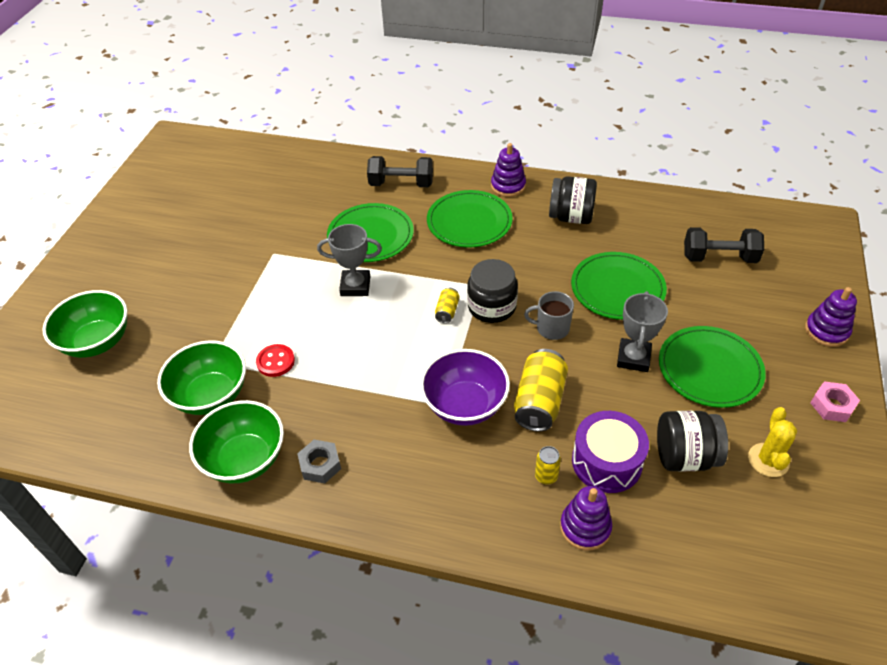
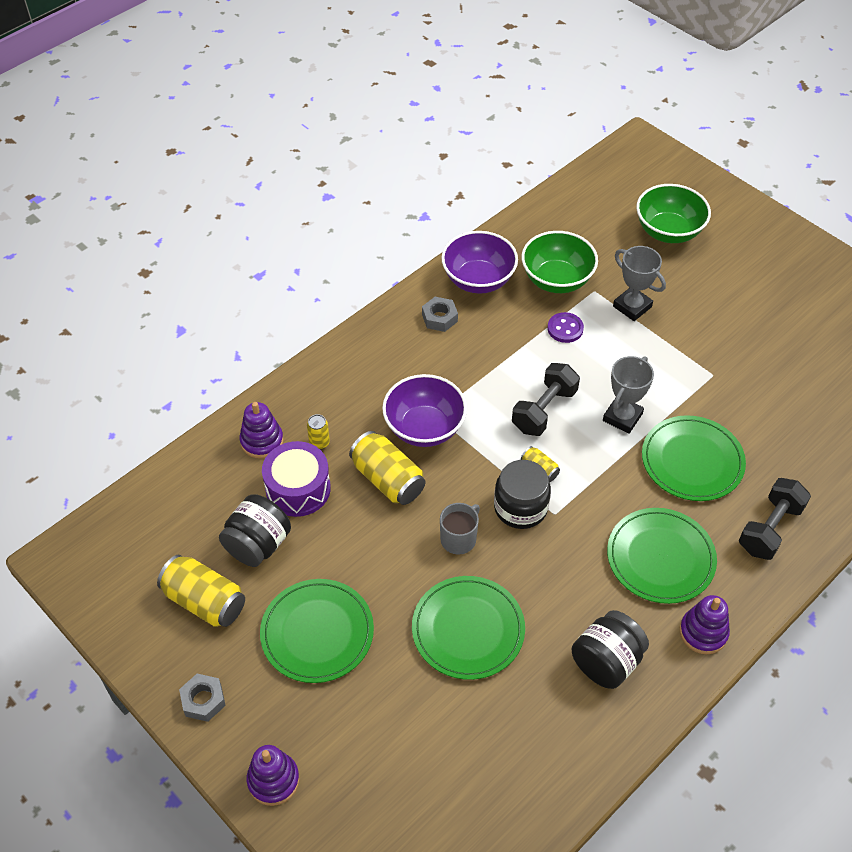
camera: 120 degrees right, 5 degrees up
green bowl [189,400,284,483] -> purple bowl [441,231,518,294]
red button [256,344,295,377] -> purple button [547,312,584,343]
grey trophy [617,291,668,372] -> grey trophy moved to [613,246,666,321]
black dumbbell [684,227,764,263] -> black dumbbell moved to [512,363,580,436]
yellow cactus [748,407,797,477] -> yellow can [157,555,245,627]
pink nut [811,381,860,422] -> grey nut [179,674,226,722]

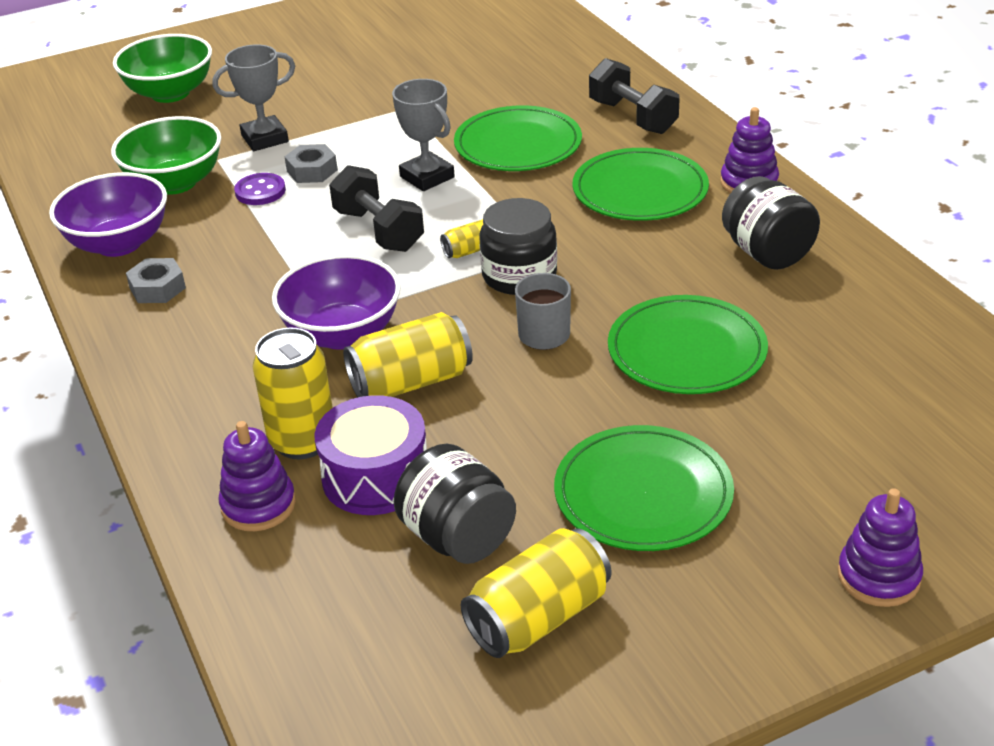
camera: 70 degrees left, 15 degrees down
grey nut [179,674,226,722] -> grey nut moved to [285,144,338,183]
yellow can [307,414,330,450] -> yellow can [253,328,333,459], size x2.00

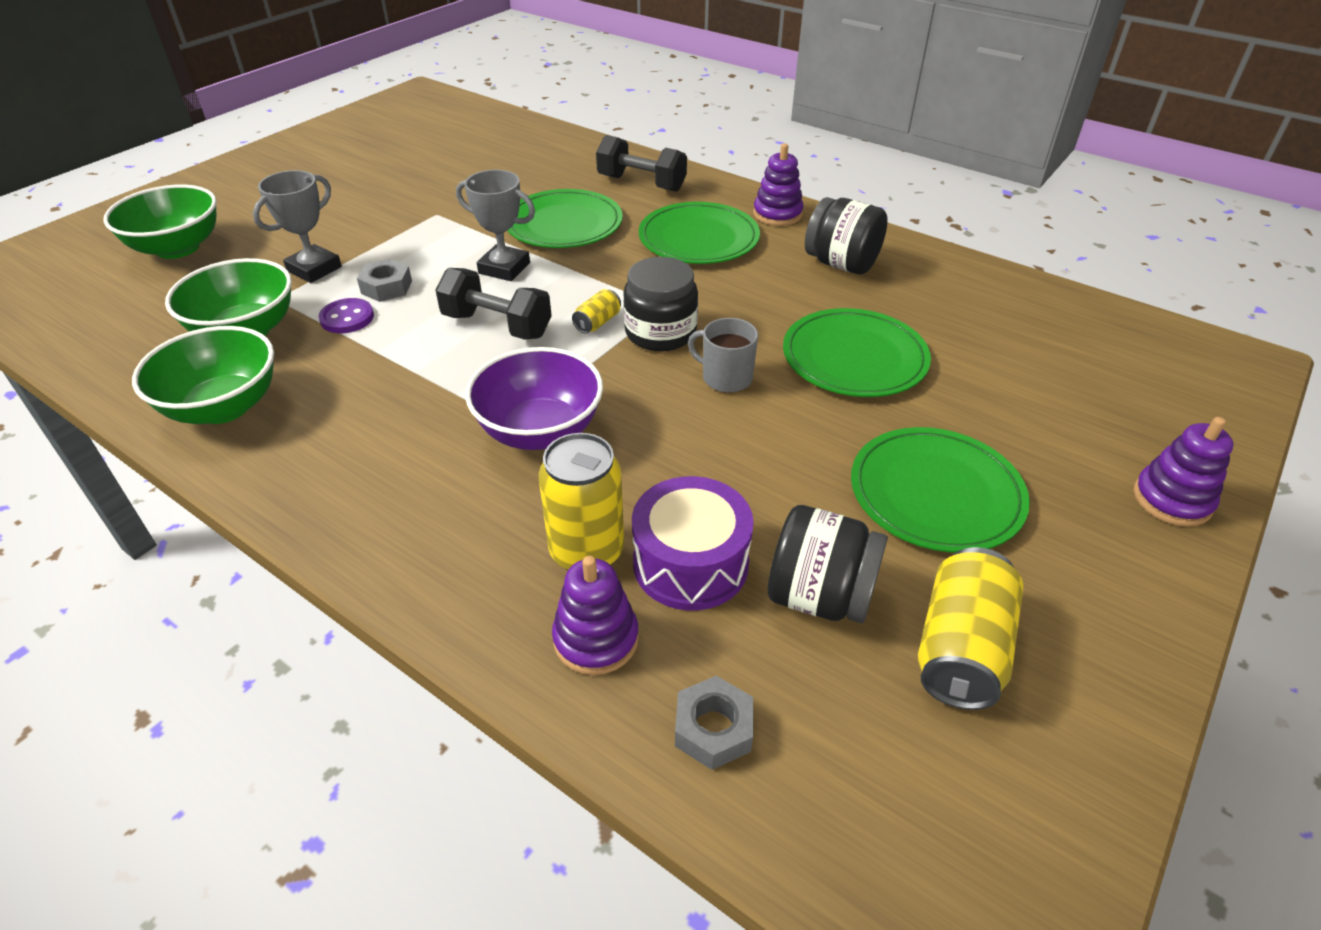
camera: 30 degrees left, 5 degrees up
purple bowl [49,172,167,257] -> green bowl [132,326,274,424]
grey nut [126,258,186,303] -> grey nut moved to [675,676,753,770]
yellow can [343,312,473,397] -> none

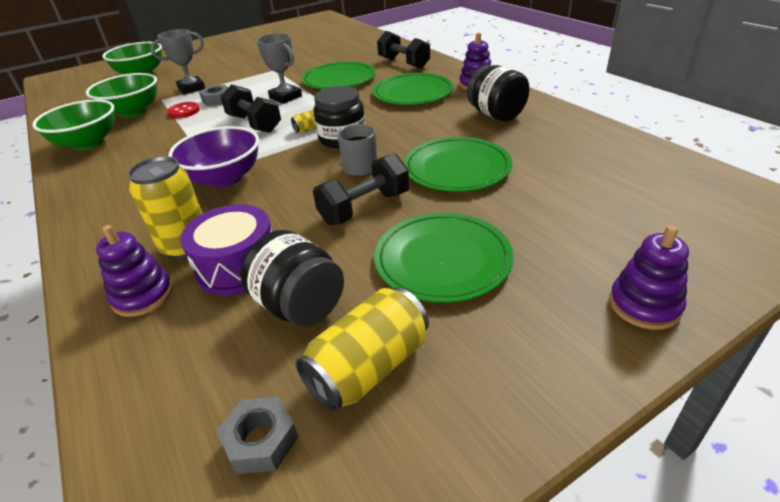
camera: 25 degrees right, 5 degrees down
purple button [319,298,374,333] -> red button [167,102,200,118]
grey nut [675,676,753,770] -> grey nut moved to [217,396,298,474]
none -> black dumbbell [313,153,409,225]

